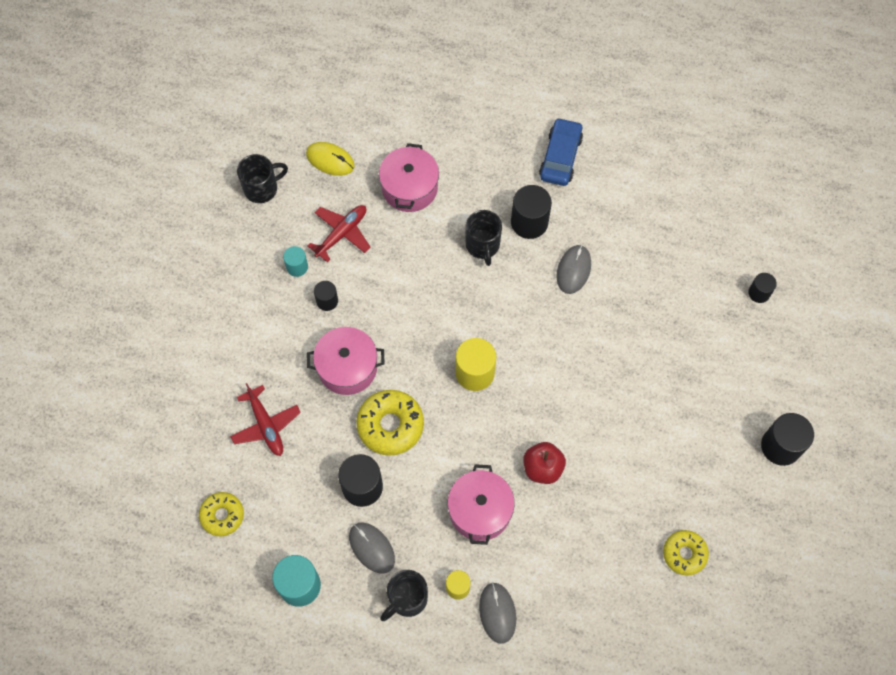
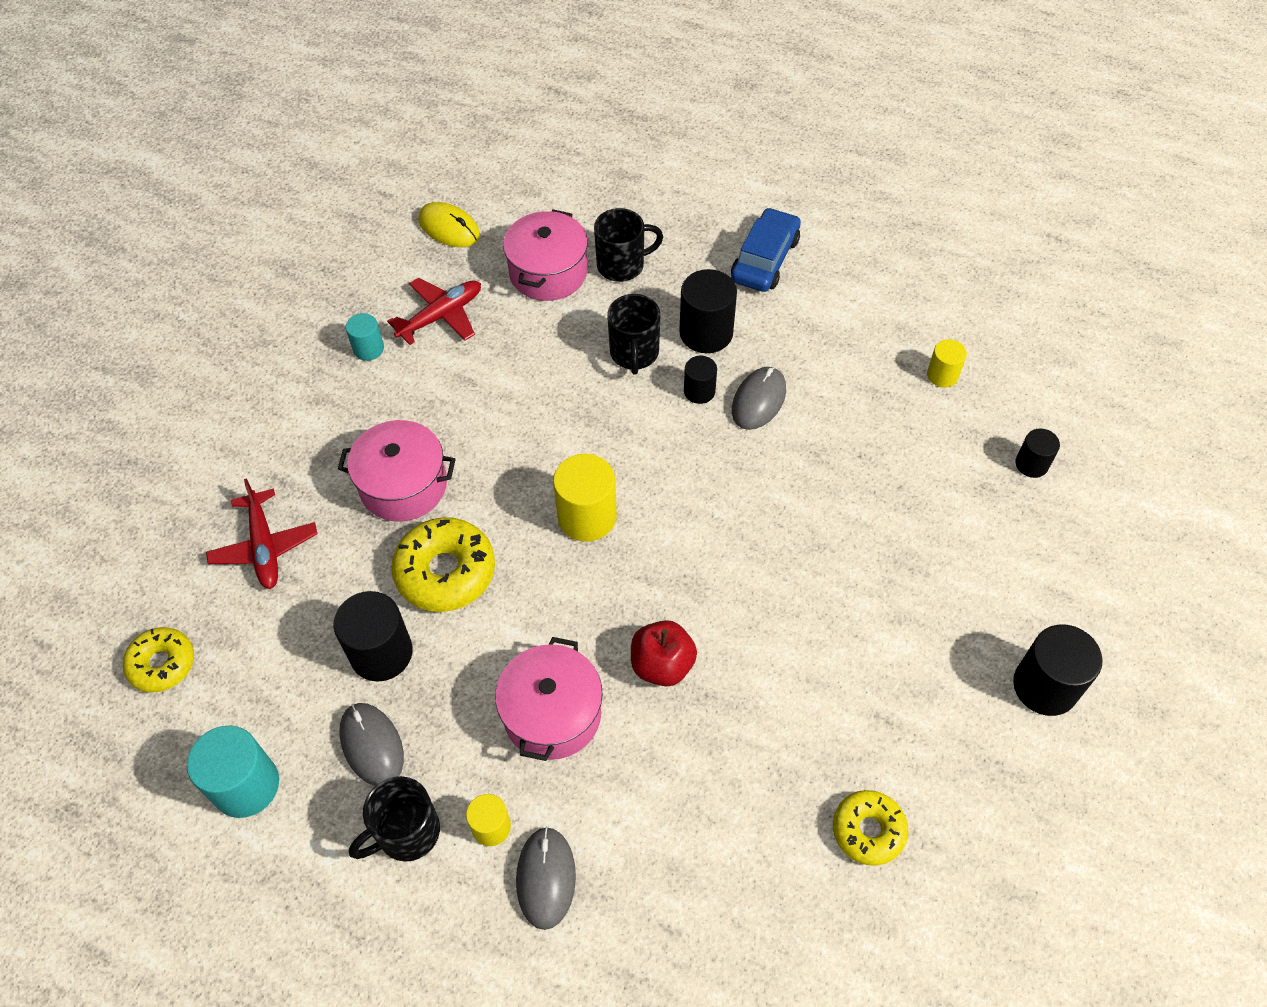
camera: 10 degrees right, 10 degrees down
black mug [237,154,288,203] -> black mug moved to [594,208,663,282]
black cylinder [314,281,338,311] -> black cylinder moved to [684,356,717,404]
none -> yellow cylinder [927,339,967,387]

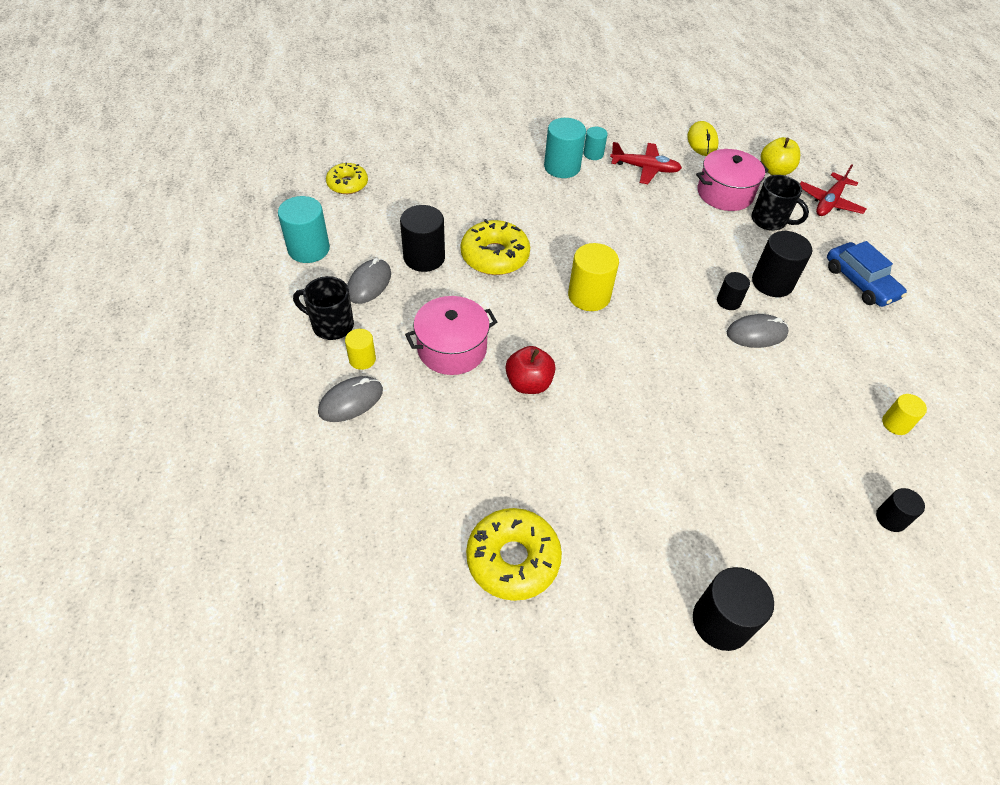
camera: 50 degrees right, 5 degrees down
red plane [206,478,317,589] -> red plane moved to [800,164,867,216]
pink pot [338,420,456,521] -> none
black mug [607,294,661,375] -> none
blue car [731,208,801,292] -> blue car turned 75 degrees clockwise [827,241,907,307]
yellow donut [833,790,908,866] -> yellow donut [466,508,562,601], size x1.55
none -> turquoise cylinder [544,118,586,178]
none -> yellow apple [761,137,800,175]

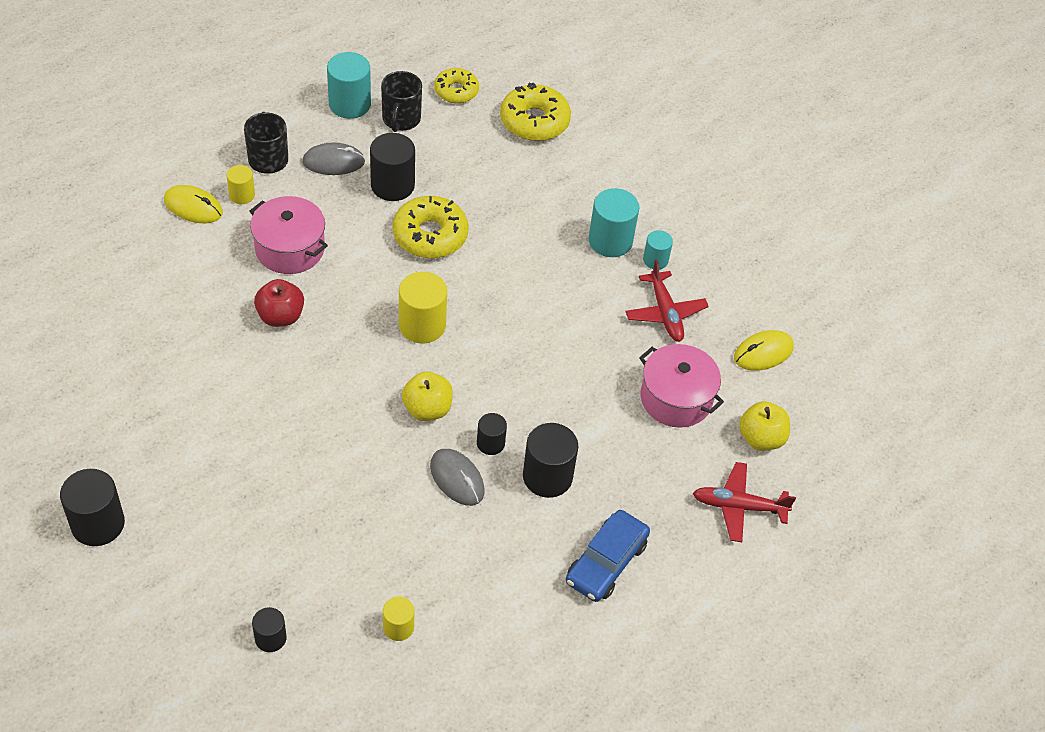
camera: 60 degrees right, 0 degrees up
grey mouse [318,376,383,422] -> yellow mouse [164,185,223,223]
yellow donut [466,508,562,601] -> yellow donut moved to [500,83,571,141]
black mug [751,175,809,231] -> black mug moved to [381,71,422,132]
none -> yellow apple [402,372,453,421]

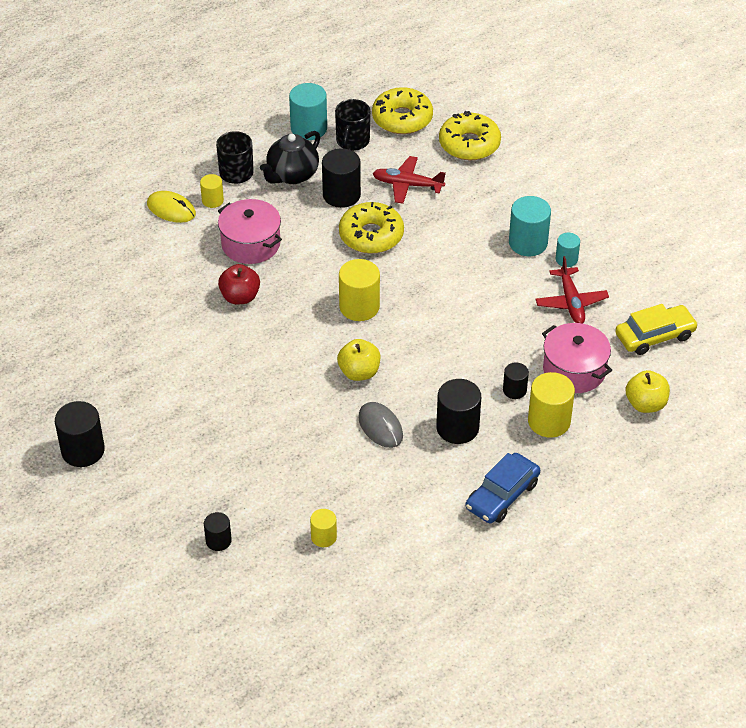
camera: 10 degrees right, 5 degrees down
grey mouse [302,143,365,175] -> black teapot [260,131,320,184]
yellow donut [434,68,479,103] -> yellow donut [372,87,433,134], size x1.55
black cylinder [477,413,507,455] -> black cylinder moved to [503,362,529,399]
red plane [693,462,796,542] -> red plane moved to [372,156,446,204]
yellow mouse [734,330,794,371] -> yellow car [615,304,698,355]
none -> yellow cylinder [528,372,575,438]

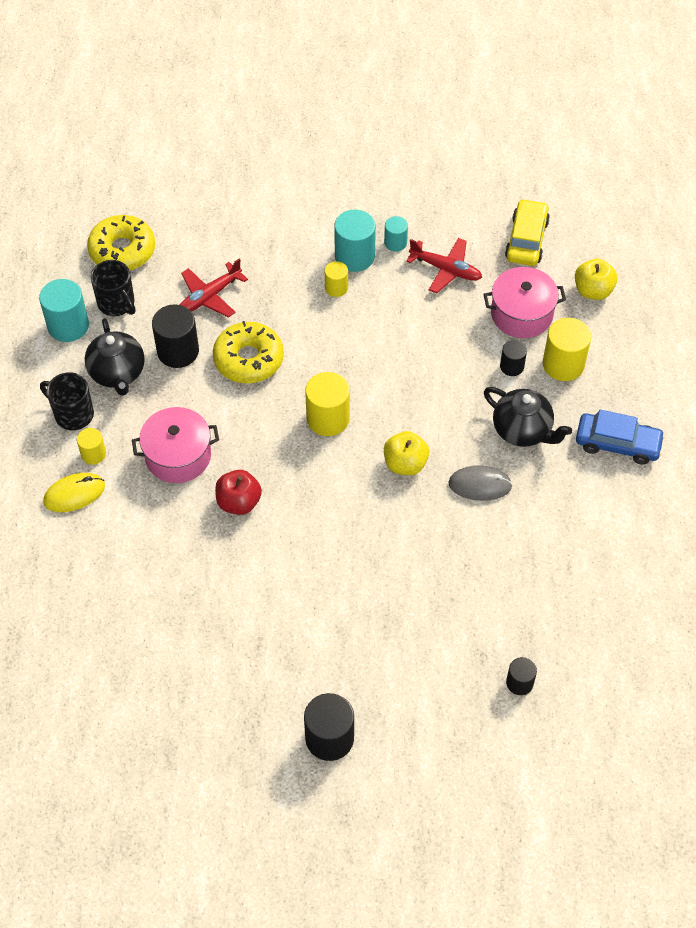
camera: 55 degrees left, 10 degrees up
yellow cylinder [310,509,337,547] -> yellow cylinder moved to [325,261,348,297]
black cylinder [436,379,481,444] -> black teapot [484,387,572,447]
yellow donut [439,111,501,160] -> none
blue car [466,453,540,524] -> blue car turned 60 degrees counterclockwise [576,410,665,465]

